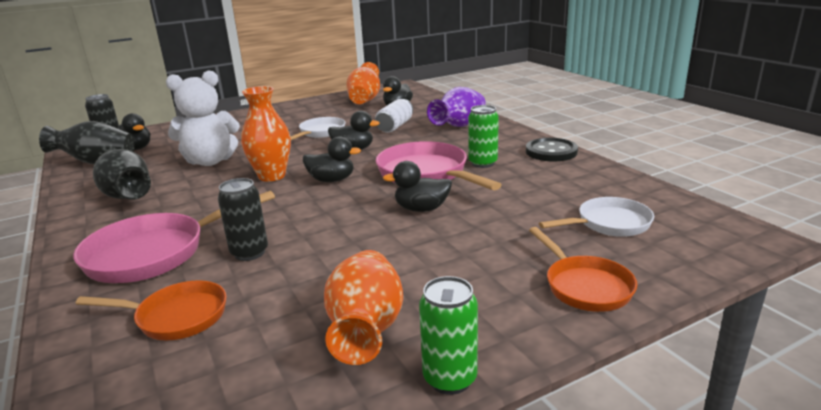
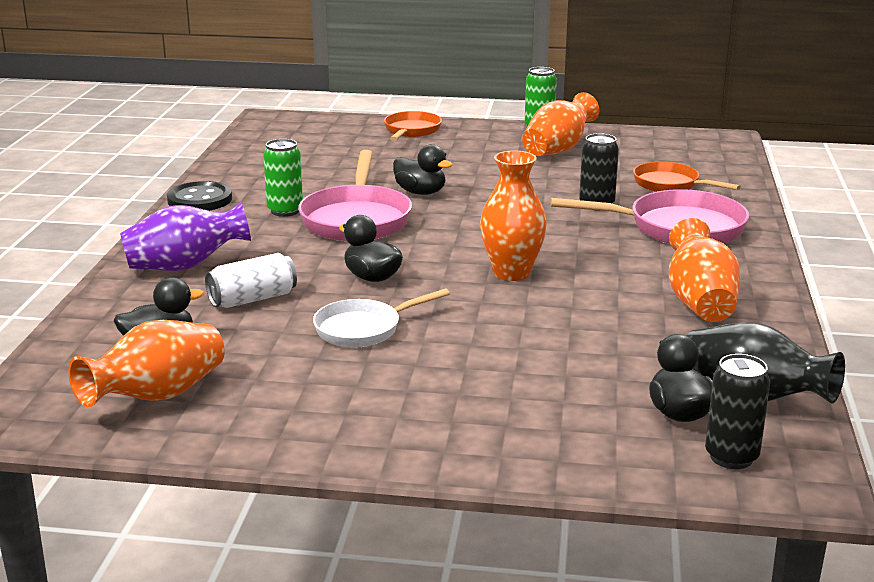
camera: 145 degrees left, 0 degrees up
black vase [93,149,151,200] -> orange vase [669,218,740,322]
white teddy bear [166,70,240,166] -> none
black duck [303,136,361,182] -> none
white pan [539,197,654,237] -> none

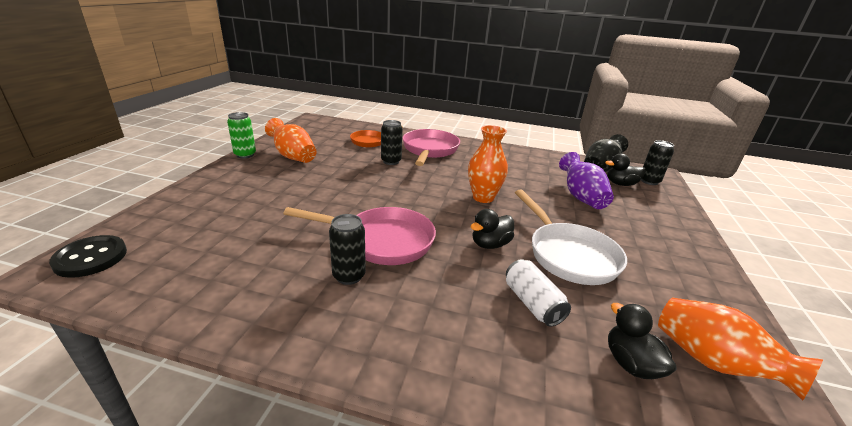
camera: 85 degrees left, 5 degrees up
purple vase [120,202,251,271] -> purple vase moved to [559,152,614,209]
black button [167,181,232,211] -> black button moved to [49,235,127,278]
green can [263,139,303,217] -> black can [329,214,366,285]
white pan [313,289,450,348] -> white pan [515,190,627,285], size x1.60
orange pan [384,111,442,141] -> none
black duck [393,144,453,195] -> none
orange vase [669,218,740,322] -> none

